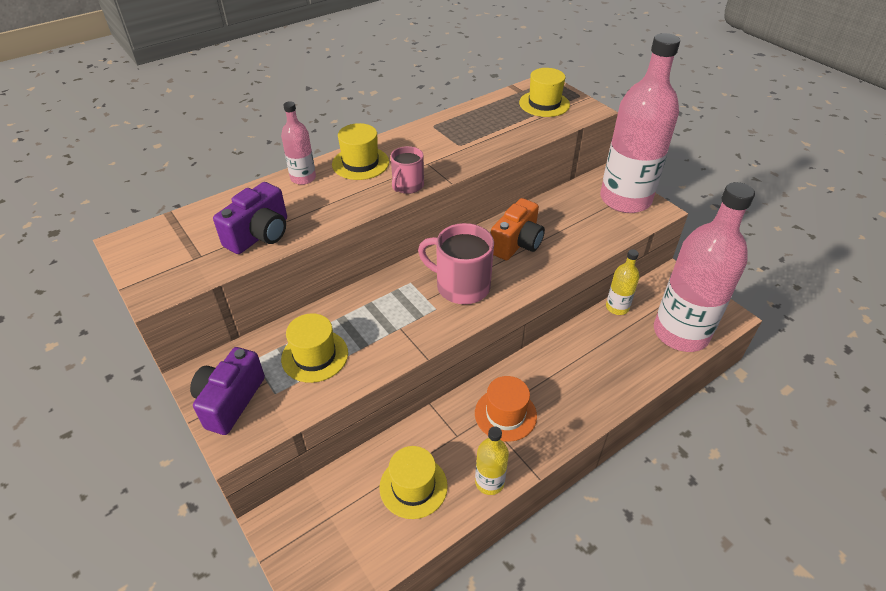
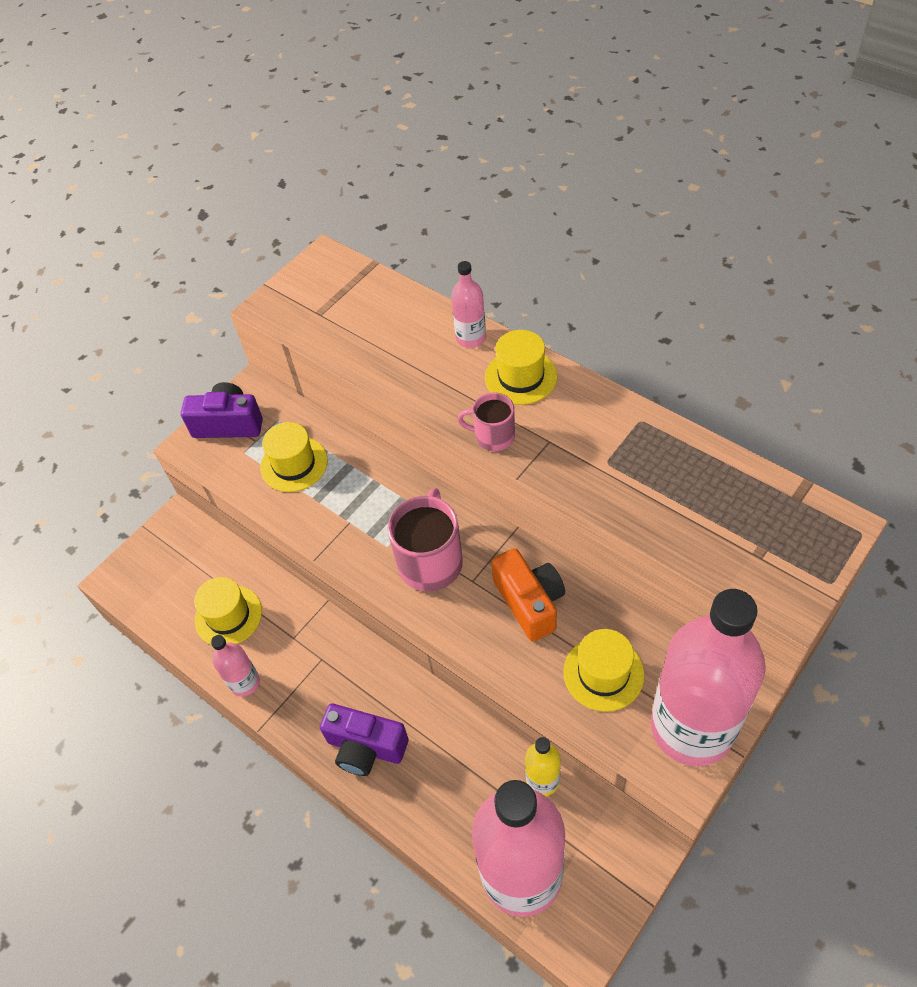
camera: 80 degrees right, 10 degrees up
purple camera [213,182,287,254] -> purple camera moved to [320,703,409,776]
orange hat [475,376,537,442] -> none
yellow bottle [475,426,509,495] -> pink bottle [211,635,260,697]
orange camera [491,198,545,260] -> orange camera turned 135 degrees counterclockwise [491,548,565,642]
yellow hat [519,68,570,117] -> yellow hat moved to [563,629,644,712]

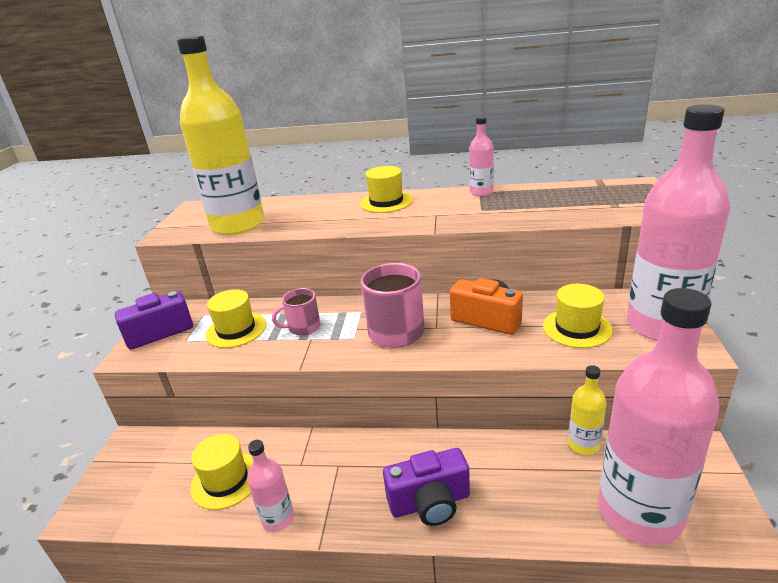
camera: 35 degrees left, 25 degrees down
pink bottle [451,261,486,348] -> pink bottle moved to [469,116,494,196]
pink mug [457,393,515,451] -> pink mug moved to [272,288,321,336]
none -> yellow bottle [177,35,265,235]

